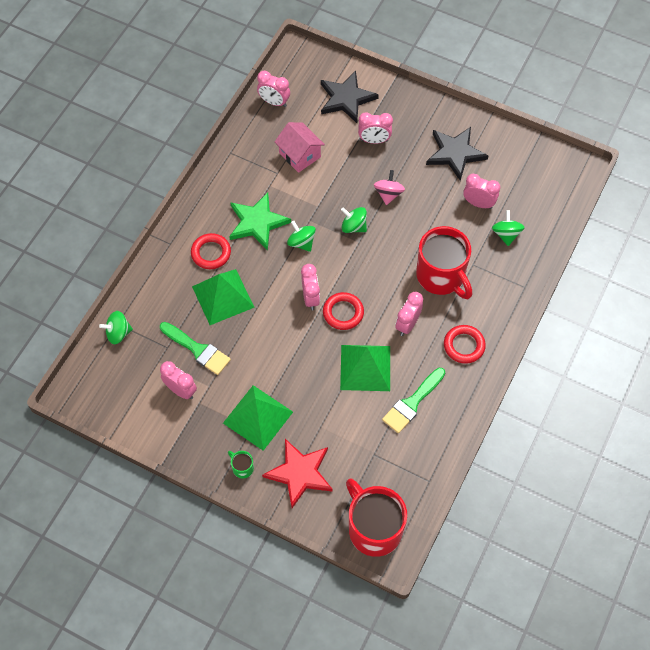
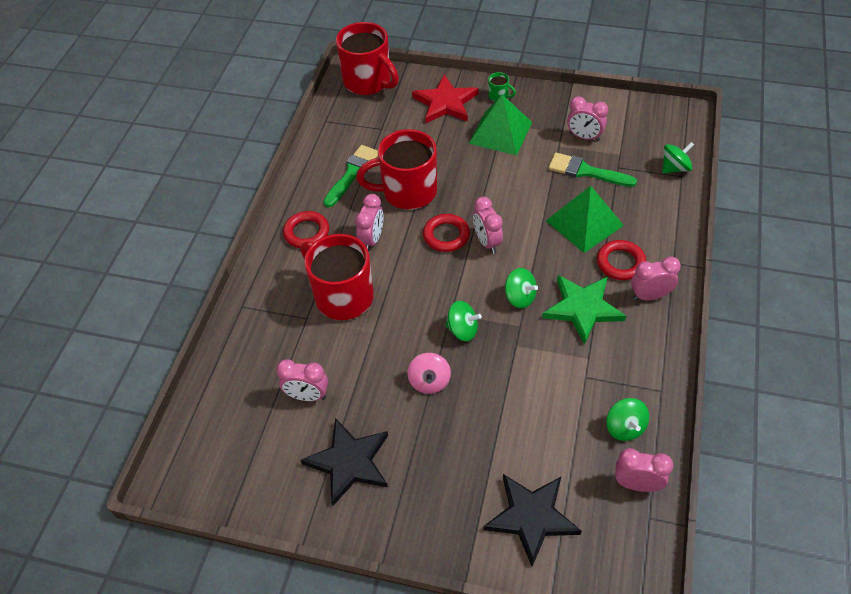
camera: 170 degrees right, 10 degrees down
pink house [275,122,325,173] -> none
green pyramid [340,345,390,391] -> red mug [356,129,437,210]
pink clock [358,112,393,144] -> pink clock moved to [631,257,681,301]
green spinning top [492,210,525,246] -> green spinning top moved to [606,398,649,441]

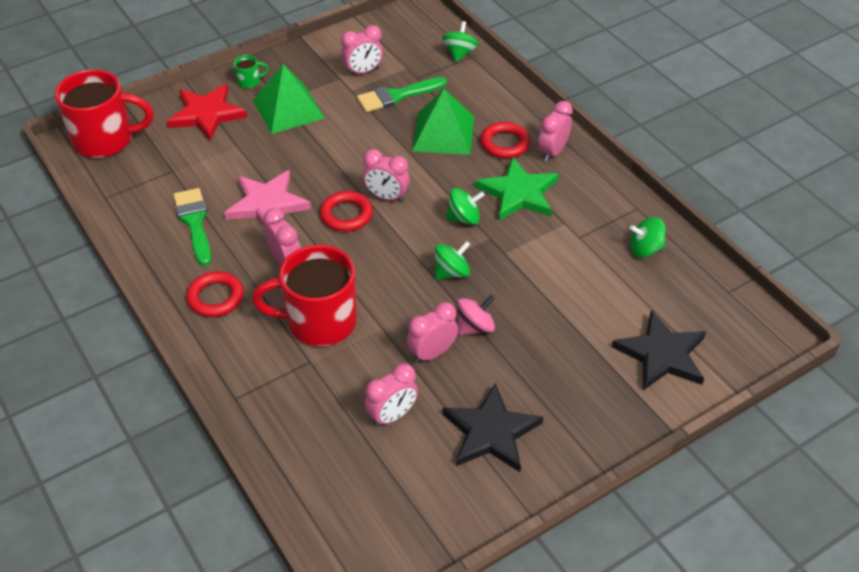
camera: 50 degrees left, 5 degrees down
red mug [356,129,437,210] -> pink star [224,170,311,228]
pink spinning top [407,353,451,394] -> pink spinning top turned 75 degrees counterclockwise [457,295,495,336]
green spinning top [606,398,649,441] -> green spinning top turned 150 degrees clockwise [630,217,666,258]
pink clock [615,448,673,492] -> pink clock moved to [407,302,458,363]

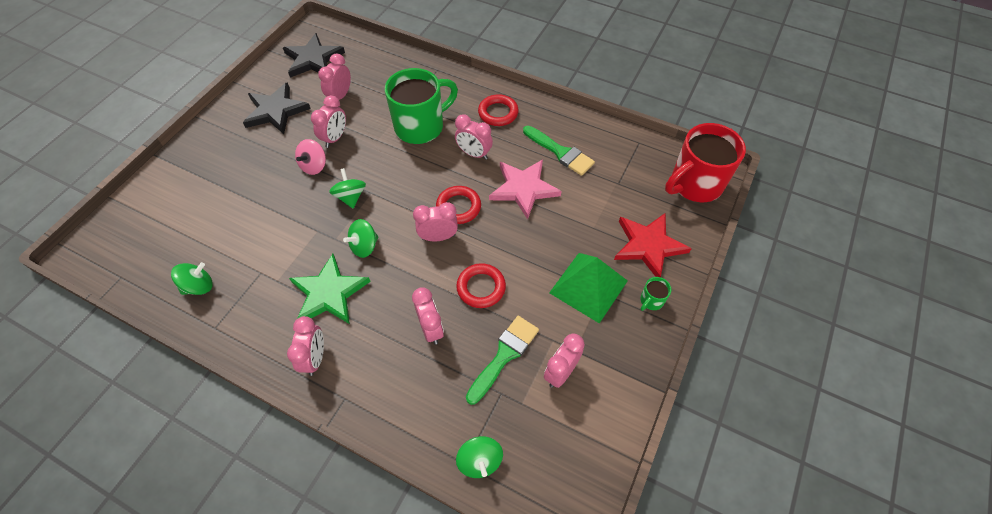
camera: 150 degrees right, 10 degrees up
red mug [252,245,357,346] -> green mug [385,68,458,144]
green pyramid [412,89,474,155] -> pink clock [412,287,444,345]
green spinning top [435,241,470,280] -> green spinning top turned 135 degrees clockwise [329,168,366,208]
red ring [480,122,530,158] -> red ring moved to [456,263,506,308]
black star [612,310,706,390] -> black star moved to [283,33,345,78]

